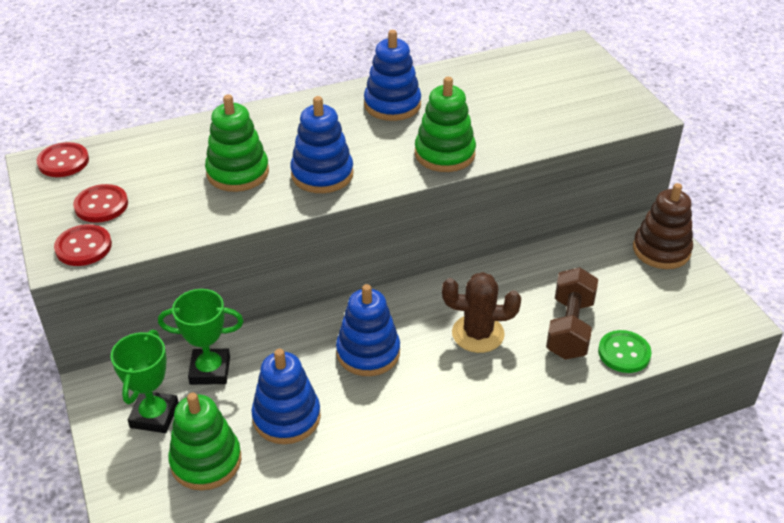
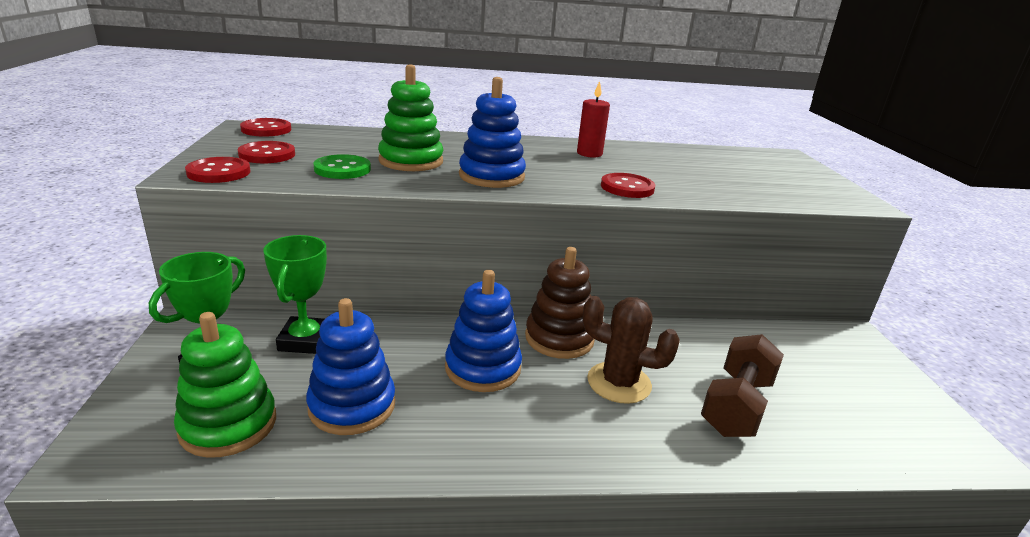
camera: 15 degrees right, 15 degrees down
green trophy [158,289,244,385] -> green trophy turned 75 degrees clockwise [263,235,327,354]
blue stacking toy [364,30,421,121] -> red candle [577,81,610,158]
green stacking toy [415,77,476,172] -> red button [601,173,655,198]
green button [598,330,651,373] -> green button moved to [313,154,371,179]
brown stacking toy [633,183,693,269] -> brown stacking toy moved to [525,247,595,359]

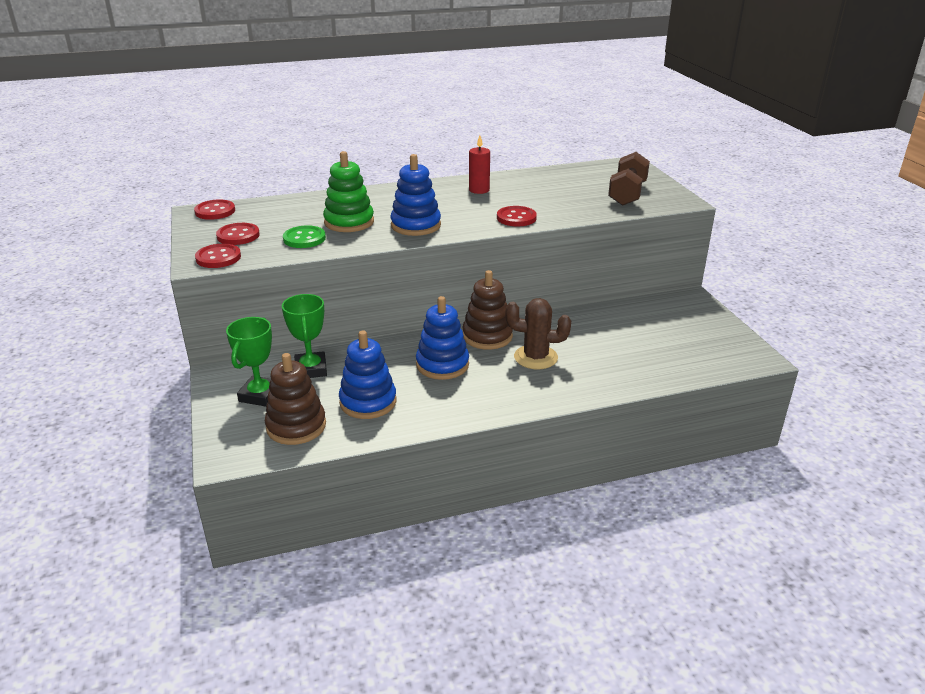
camera: 10 degrees left, 5 degrees up
green stacking toy [174,312,276,458] -> brown stacking toy [265,353,326,445]
brown dumbbell [701,334,784,437] -> brown dumbbell moved to [608,152,650,206]

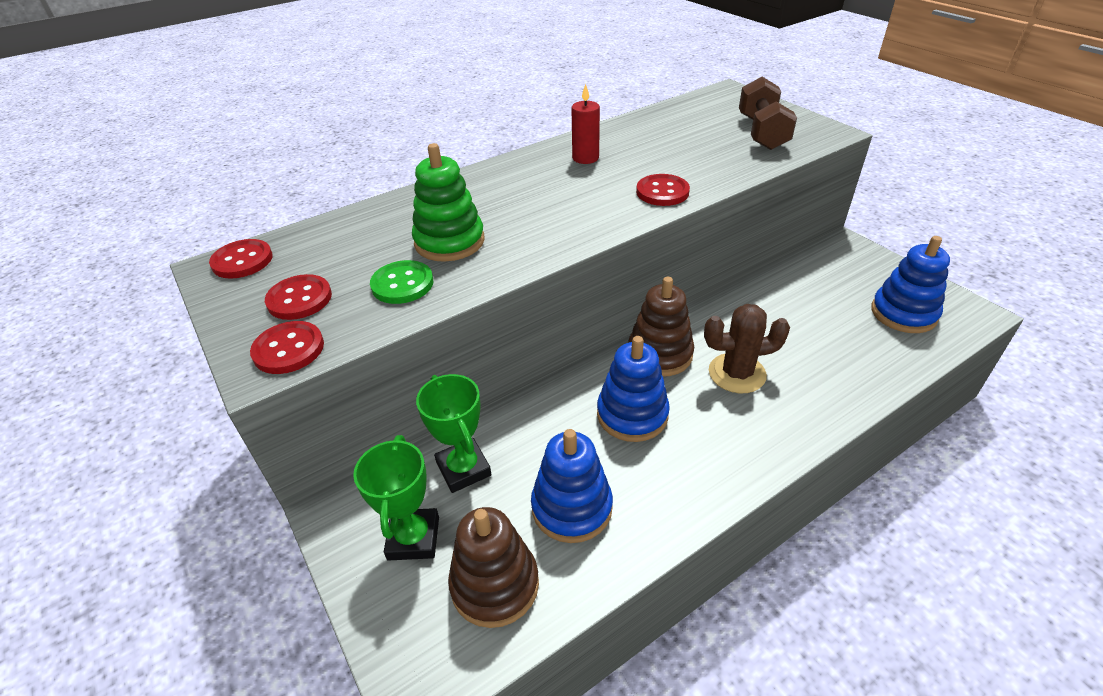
camera: 15 degrees left, 10 degrees up
blue stacking toy [390,154,441,236] -> blue stacking toy moved to [871,236,950,333]

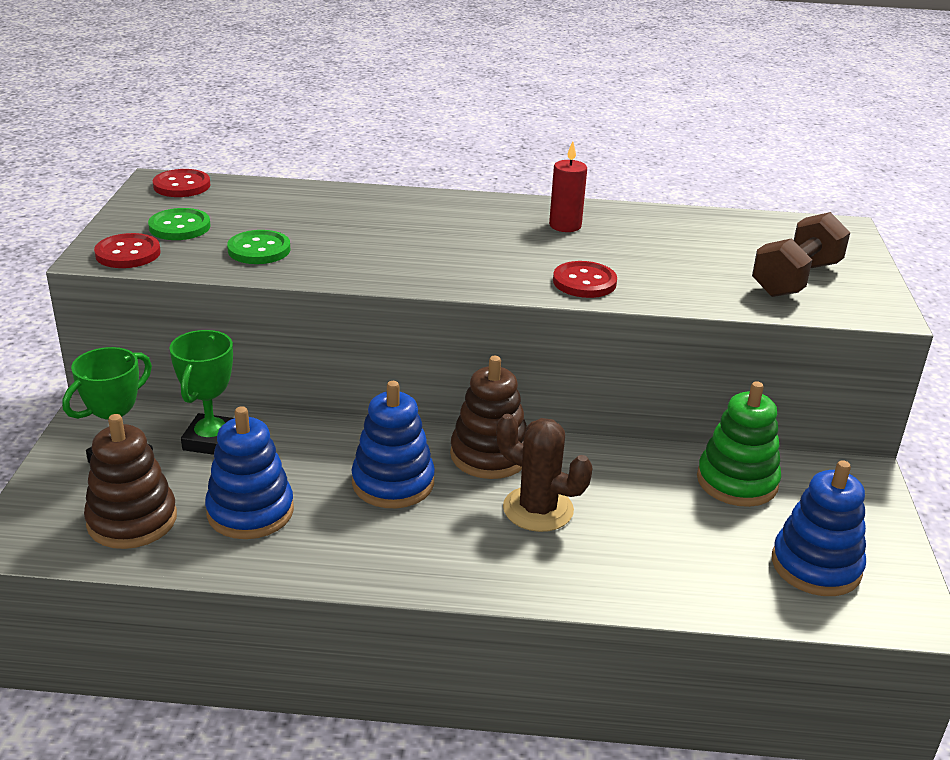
camera: 35 degrees right, 10 degrees down
red button [265,274,332,320] -> green button [148,208,211,240]
green stacking toy [412,143,485,262] -> green stacking toy moved to [697,381,781,507]

